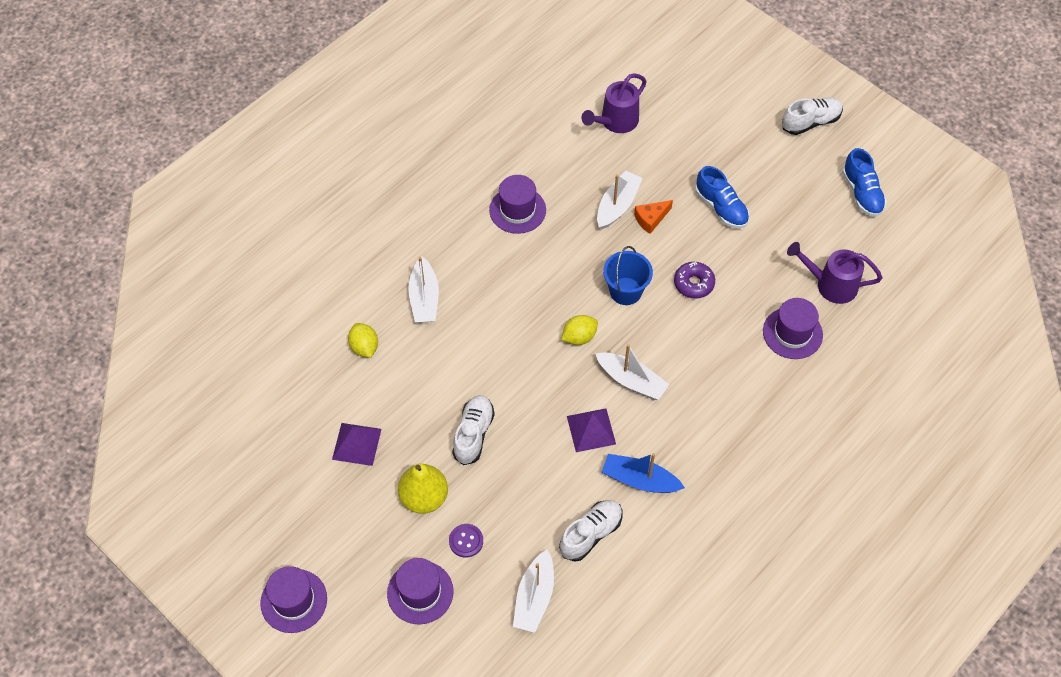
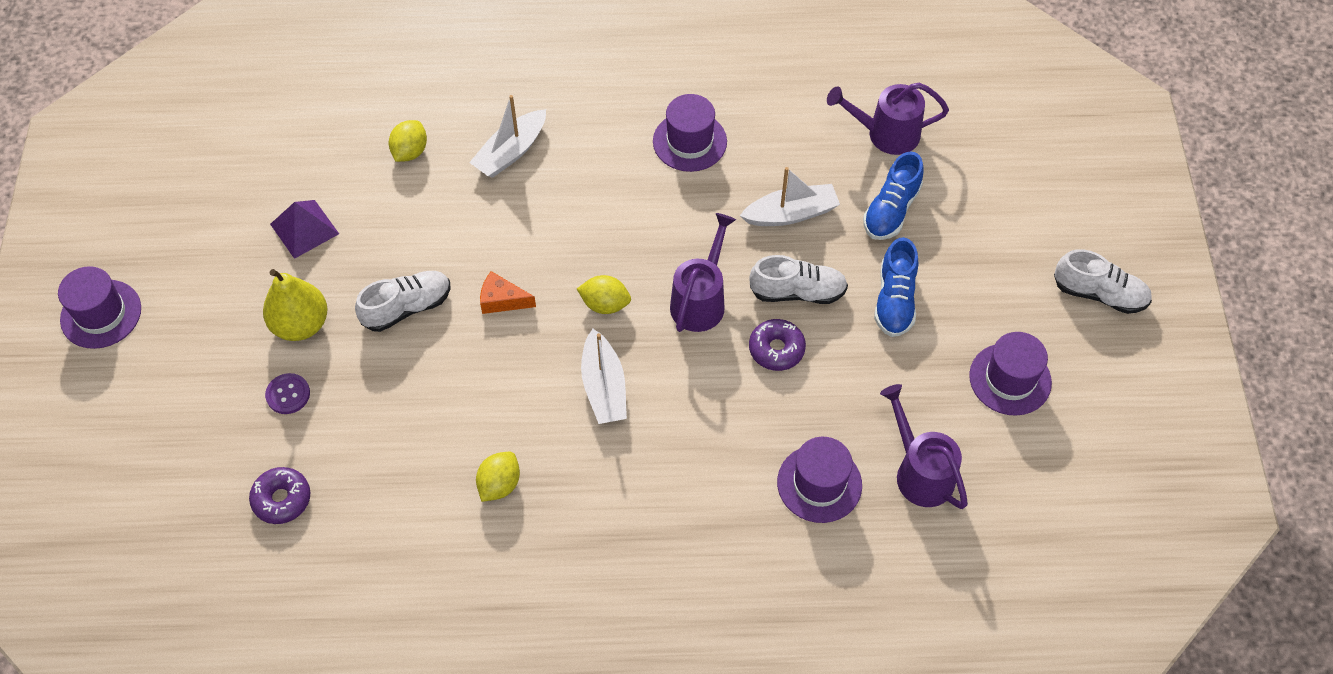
camera: 45 degrees right, 0 degrees up
purple hat [387,558,454,624] -> purple hat moved to [969,332,1052,416]
white boat [513,549,554,633] -> purple donut [249,467,310,524]
white shoe [559,500,622,562] -> white shoe moved to [749,255,848,304]
purple pyramid [567,408,616,452] -> none
blue boat [602,453,685,493] -> yellow lemon [476,452,520,502]
blue bucket [603,246,653,305] -> purple watering can [670,213,736,332]
orange cheese [634,200,673,234] -> orange cheese moved to [480,271,536,314]
blue shoe [842,148,887,217] -> blue shoe moved to [863,152,924,240]

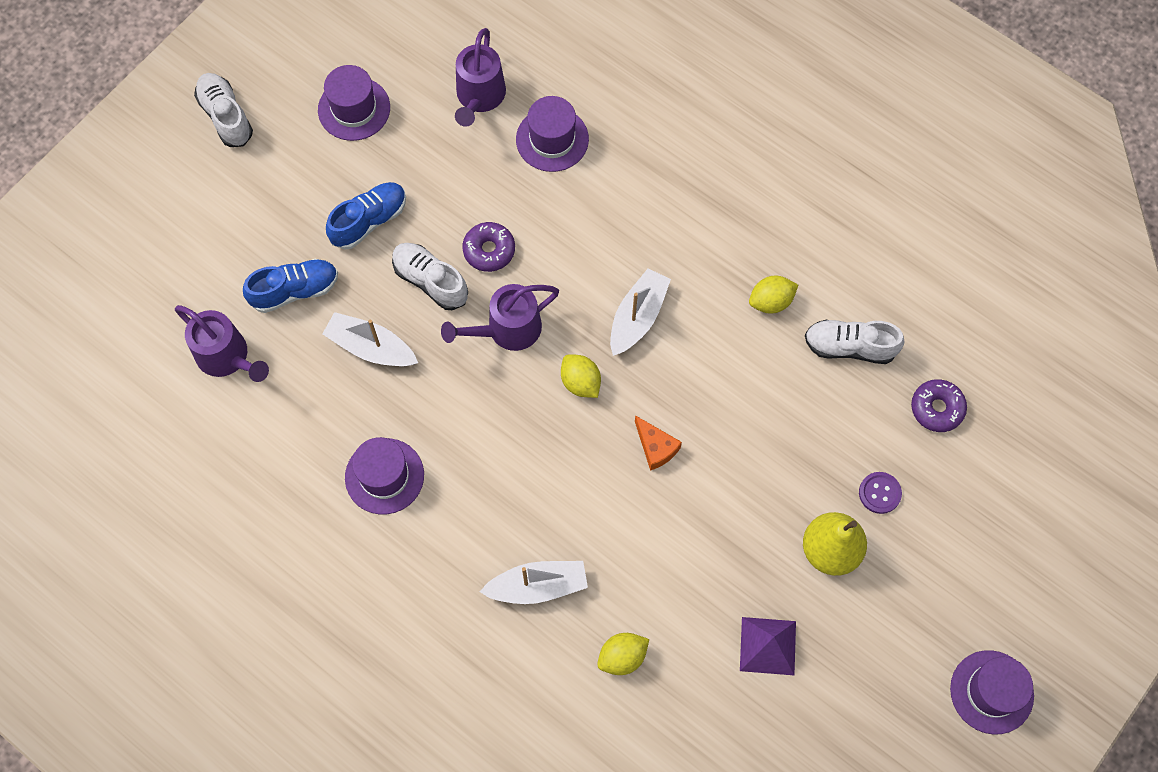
camera: 140 degrees left, 10 degrees up
white shoe [355,271,451,332] -> white shoe moved to [805,320,904,364]

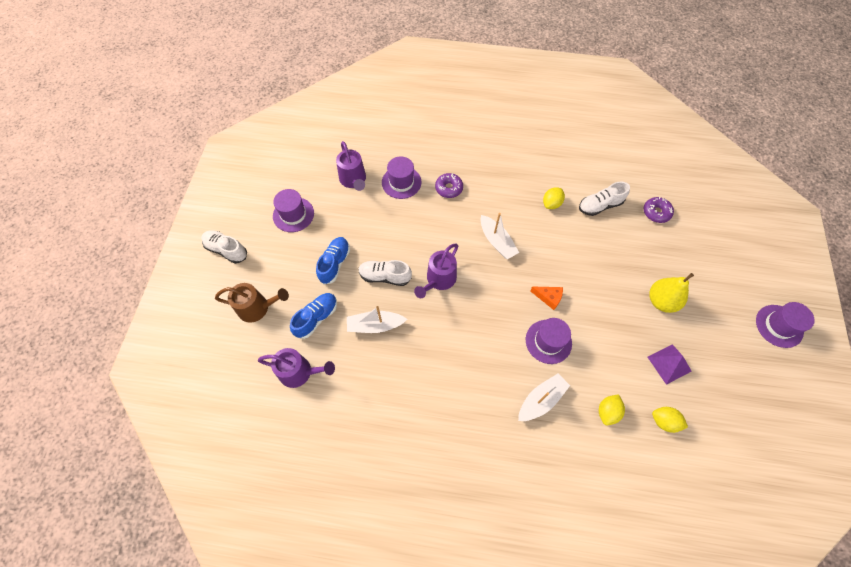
camera: 30 degrees left, 5 degrees down
purple hat [345,437,424,514] -> purple hat moved to [526,318,572,364]
purple donut [462,222,515,272] -> purple donut moved to [435,173,463,198]
yellow lemon [561,354,601,398] -> yellow lemon moved to [652,407,688,433]
white boat [610,268,671,356] -> white boat turned 150 degrees clockwise [480,213,519,259]
purple button [859,472,902,514] -> none
none -> brown watering can [215,283,289,323]

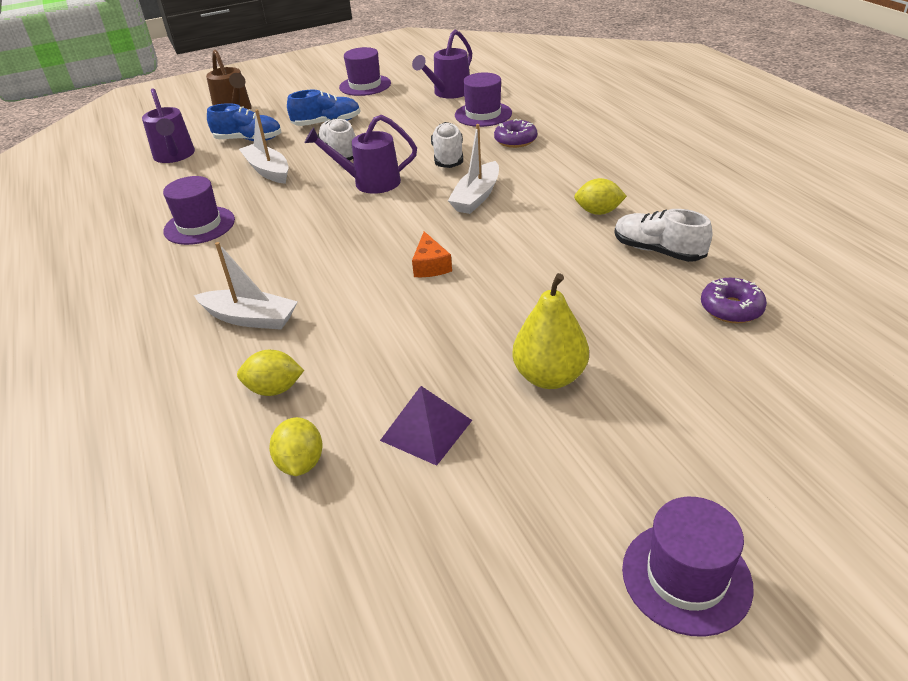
camera: 60 degrees right, 25 degrees down
white shoe [201,230,247,264] -> white shoe moved to [431,122,463,168]
purple hat [526,318,572,364] -> purple hat moved to [163,176,235,245]

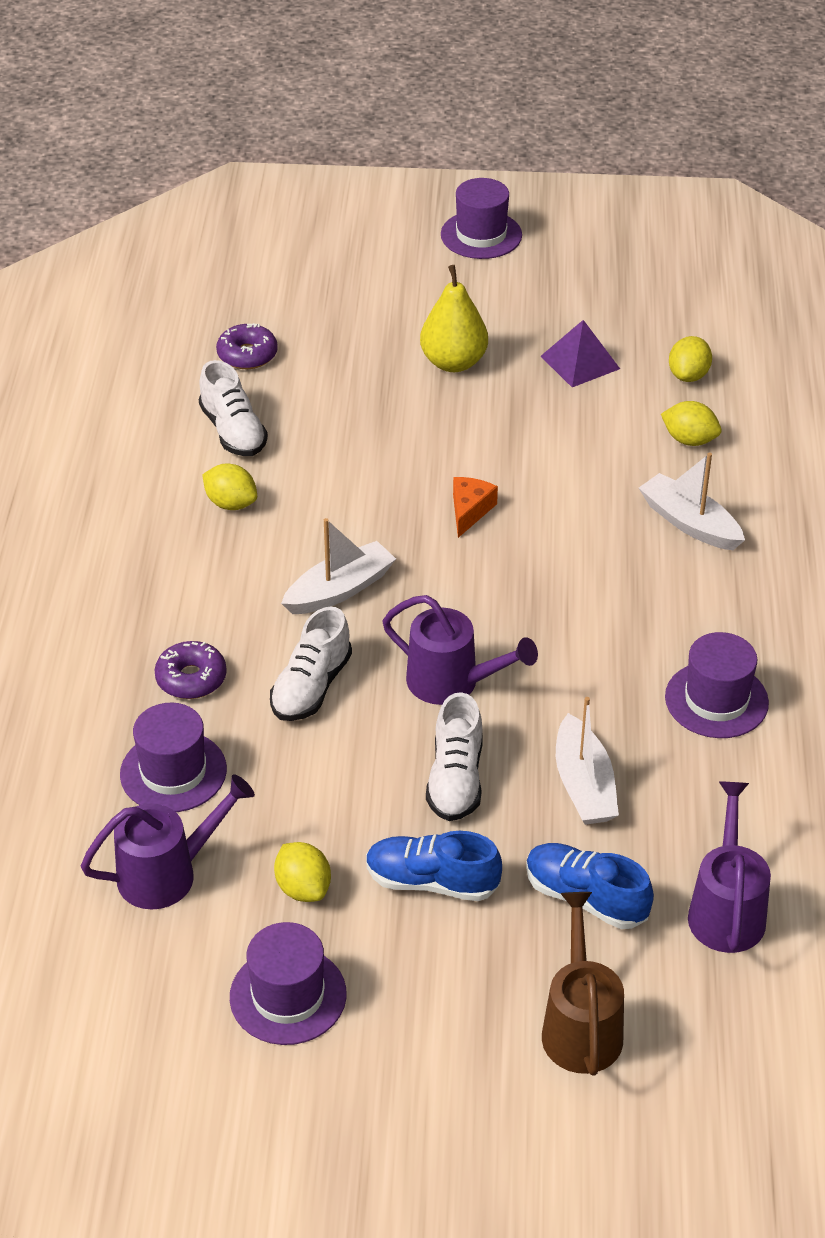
camera: 155 degrees left, 5 degrees up
none -> yellow lemon [274,842,331,902]

